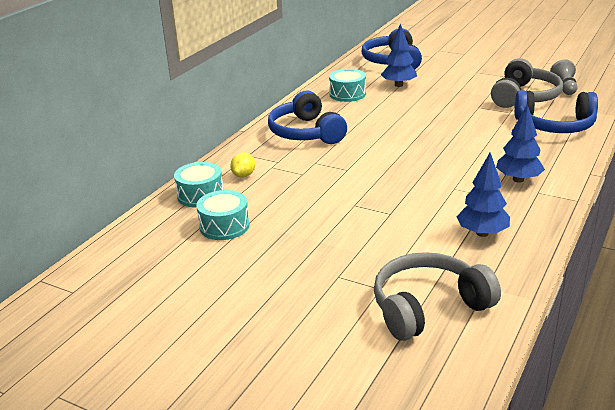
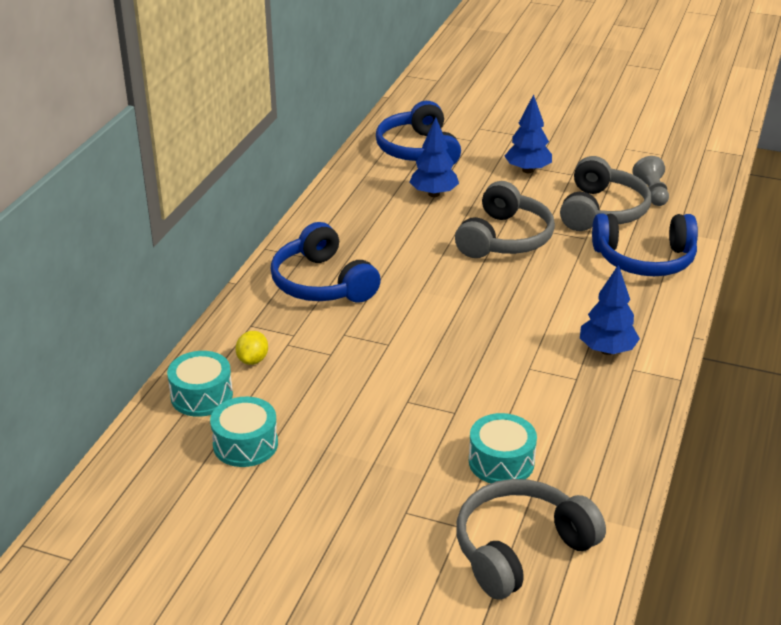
camera: 10 degrees left, 5 degrees up
turquoise drum [329,69,366,102] -> turquoise drum moved to [469,413,537,483]
blue tree [456,152,510,237] -> blue tree moved to [505,94,552,173]
none -> grey headphones [455,181,555,258]

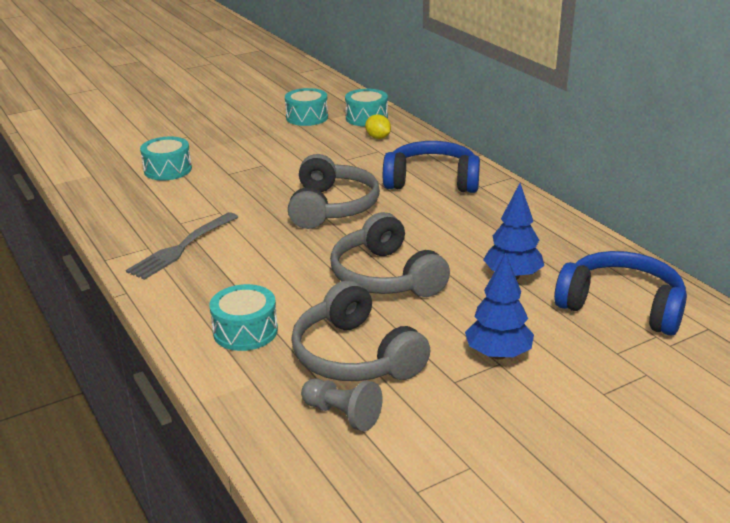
camera: 130 degrees right, 5 degrees down
grey headphones [456,479,606,599] -> grey headphones moved to [288,154,380,229]
blue tree [580,265,640,355] -> grey fork [126,212,238,280]
blue headphones [592,213,698,276] -> turquoise drum [209,284,278,351]

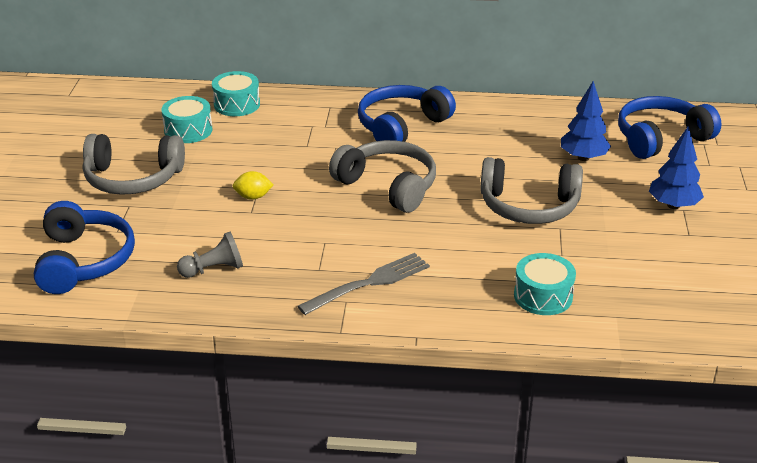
camera: 55 degrees left, 5 degrees up
grey fork [126,212,238,280] -> grey fork turned 105 degrees counterclockwise [297,253,430,315]
turquoise drum [140,137,192,180] -> none
grey headphones [291,280,430,381] -> grey headphones moved to [83,134,185,195]
grey pawn [301,378,383,431] -> grey pawn moved to [177,232,243,278]
yellow lemon [365,114,391,139] -> yellow lemon moved to [233,171,273,200]
none -> blue headphones [34,201,135,294]

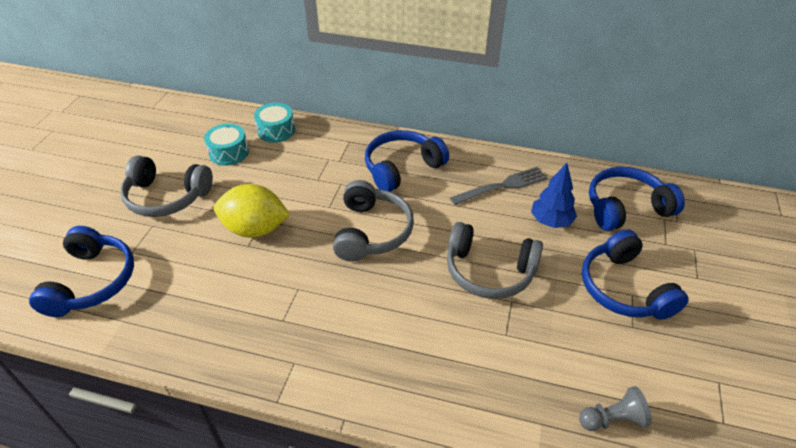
camera: 10 degrees right, 10 degrees up
grey pawn [177,232,243,278] -> grey pawn moved to [579,386,652,431]
yellow lemon [233,171,273,200] -> yellow lemon [214,184,290,238], size x2.17
grey fork [297,253,430,315] -> grey fork moved to [450,167,548,205]
grey headphones [329,140,436,213] -> grey headphones turned 45 degrees clockwise [333,180,414,262]
turquoise drum [514,253,576,315] -> none
blue tree [649,126,704,209] -> blue headphones [582,229,689,320]

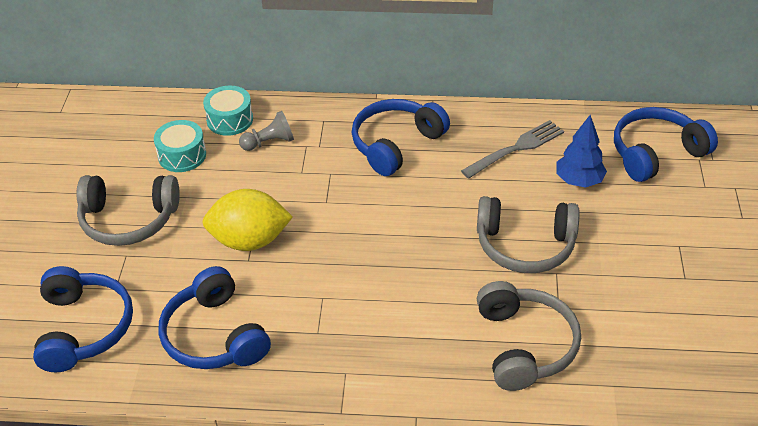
camera: 10 degrees left, 0 degrees up
grey headphones [333,180,414,262] -> grey headphones moved to [477,281,581,391]
grey pawn [579,386,652,431] -> grey pawn moved to [239,111,294,151]
blue headphones [582,229,689,320] -> blue headphones moved to [158,266,271,369]

